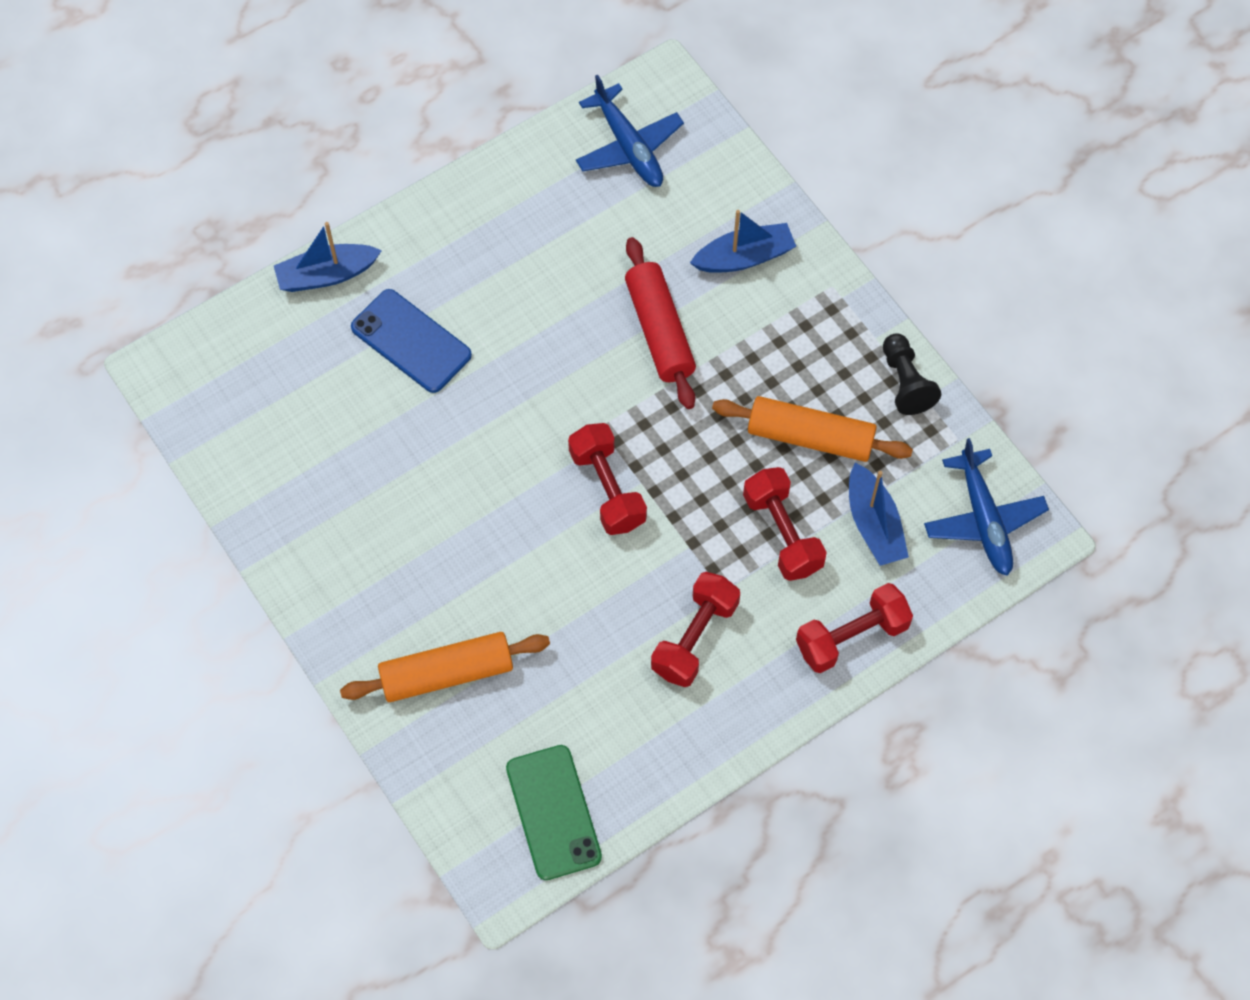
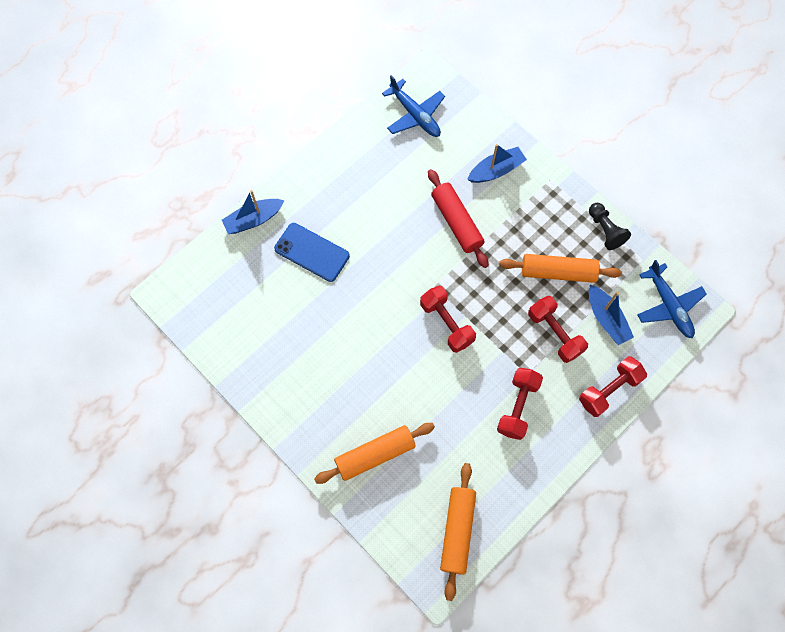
camera: 10 degrees left, 5 degrees up
green phone [506,745,602,880] -> orange rolling pin [440,463,476,601]

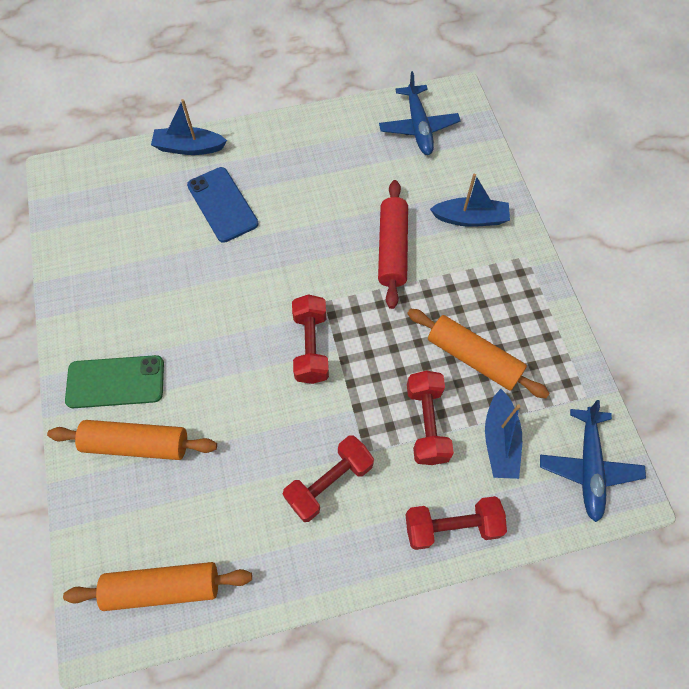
camera: 30 degrees right, 5 degrees down
orange rolling pin [440,463,476,601] -> orange rolling pin turned 45 degrees clockwise [63,562,252,611]
black pawn [589,203,631,250] -> none
none -> green phone [65,355,164,408]

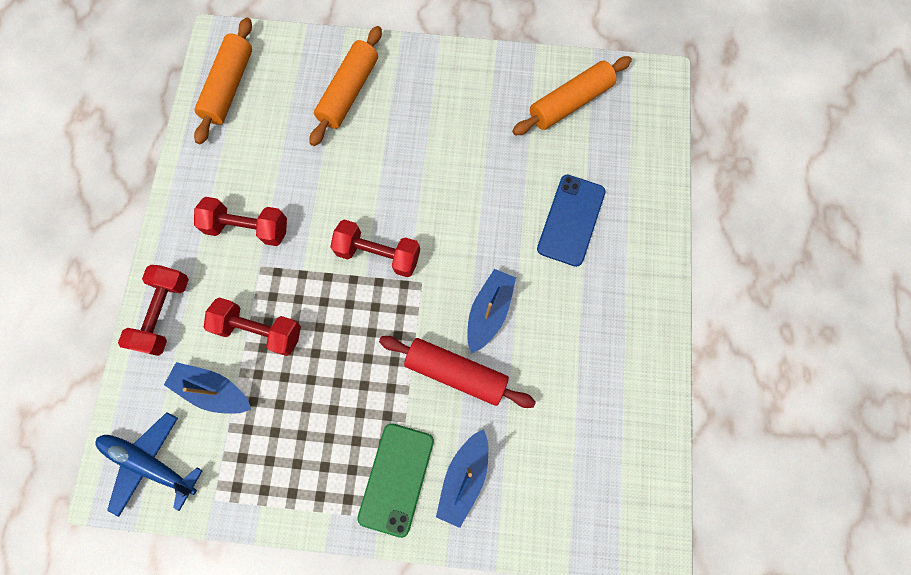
camera: 110 degrees right, 10 degrees up
green phone [65,355,164,408] -> green phone moved to [357,423,434,538]
blue boat [151,99,227,155] -> blue boat moved to [467,269,516,354]
blue phone [187,167,259,243] -> blue phone turned 60 degrees counterclockwise [537,175,605,267]
red dumbbell [283,435,374,522] -> red dumbbell turned 60 degrees counterclockwise [194,197,287,246]
blue plane [379,71,461,155] -> none
orange rolling pin [407,309,550,398] -> orange rolling pin moved to [512,56,632,136]

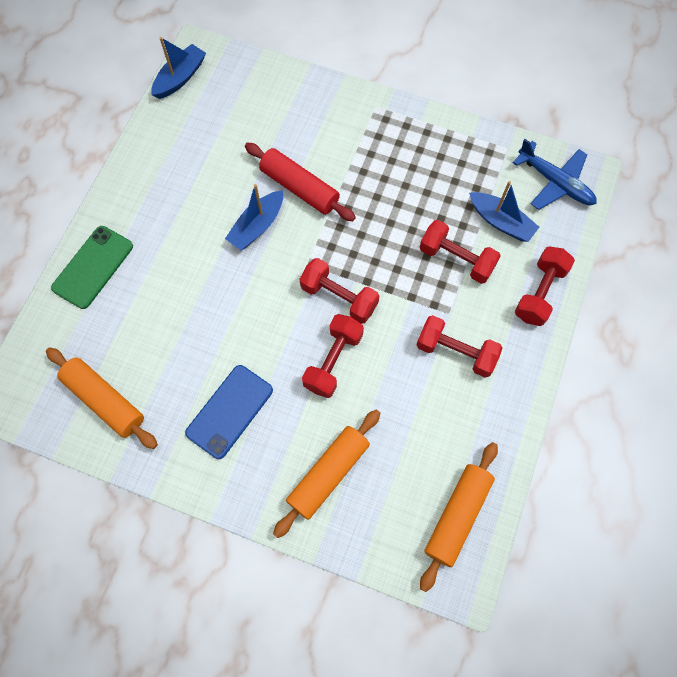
camera: 165 degrees left, 5 degrees down
green phone [357,423,434,538] -> green phone moved to [51,226,133,309]
blue boat [436,429,488,528] -> blue boat moved to [151,37,206,99]
orange rolling pin [512,56,632,136] -> orange rolling pin turned 60 degrees clockwise [46,347,158,449]
blue phone [537,175,605,267] -> blue phone moved to [185,365,273,459]
none -> red dumbbell [302,314,364,398]

